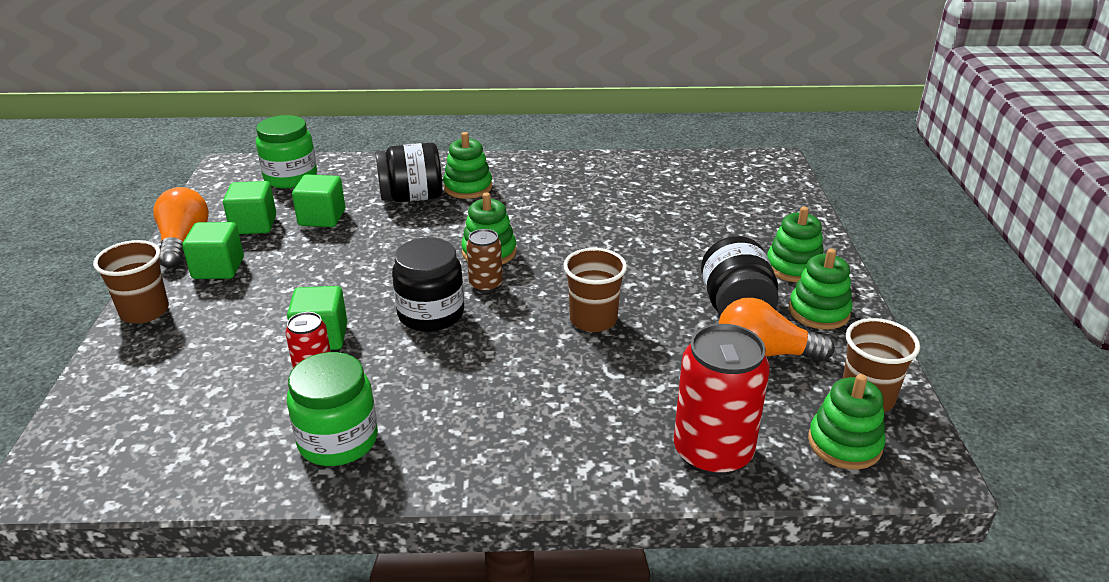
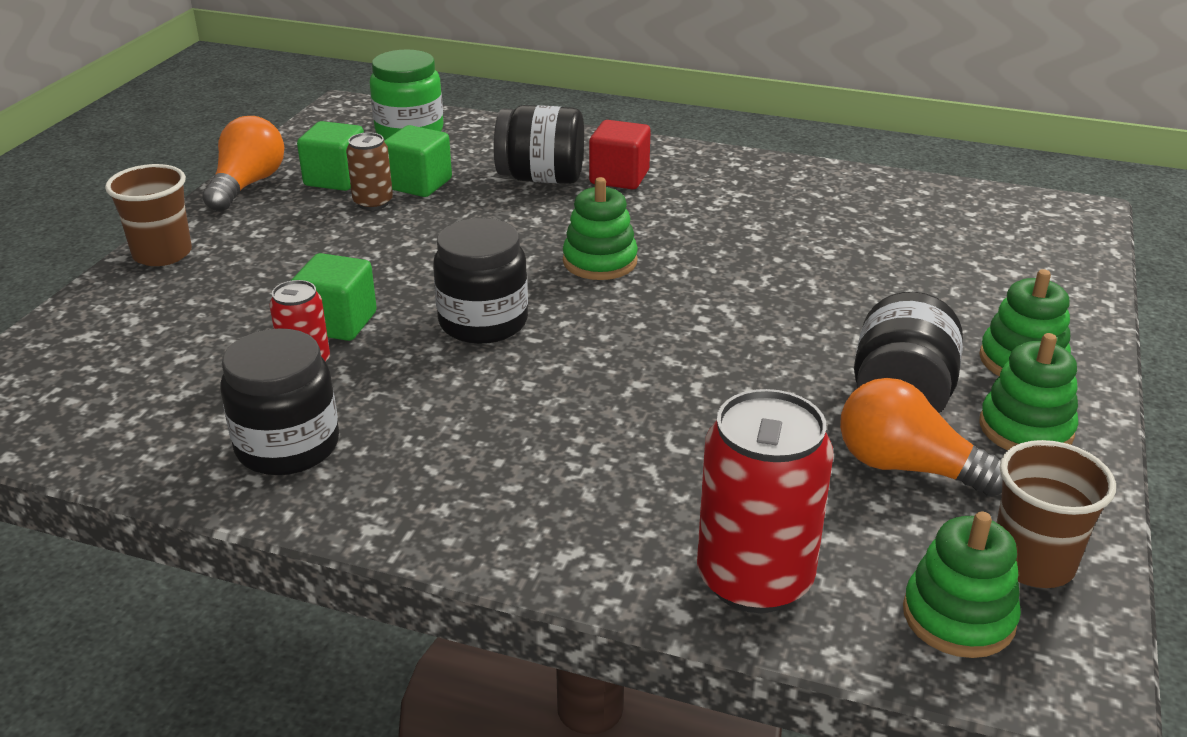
camera: 20 degrees right, 0 degrees up
green cube [182,222,244,279] -> none
green jar [287,352,378,466] -> black jar [220,328,339,475]
green stacking toy [443,132,492,199] -> red cube [589,120,650,189]
brown can [466,229,503,293] -> brown can moved to [346,132,393,210]
brown cup [563,248,627,332] -> none

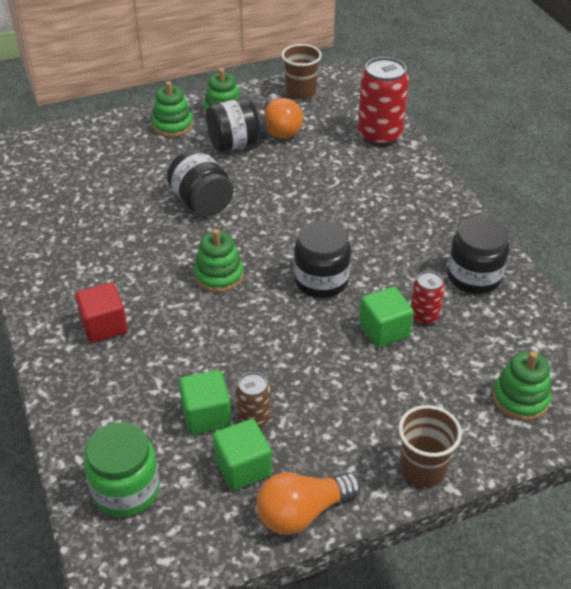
camera: 130 degrees left, 10 degrees up
black jar [494,105,584,184] -> black jar moved to [167,149,233,216]
green stacking toy [903,512,1021,658] -> green stacking toy moved to [493,351,551,421]

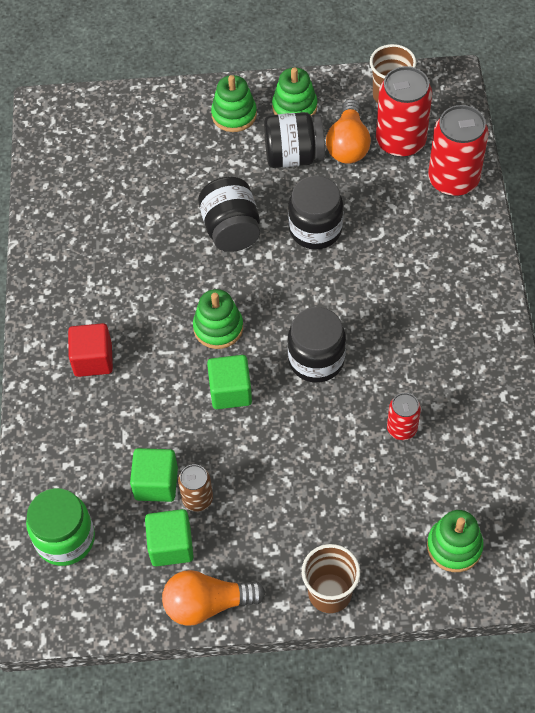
camera: 20 degrees right, 15 degrees up
green cube [359,287,414,348] -> green cube moved to [207,355,252,409]
black jar [447,217,509,294] -> black jar moved to [288,176,343,250]
none -> red can [376,66,432,158]

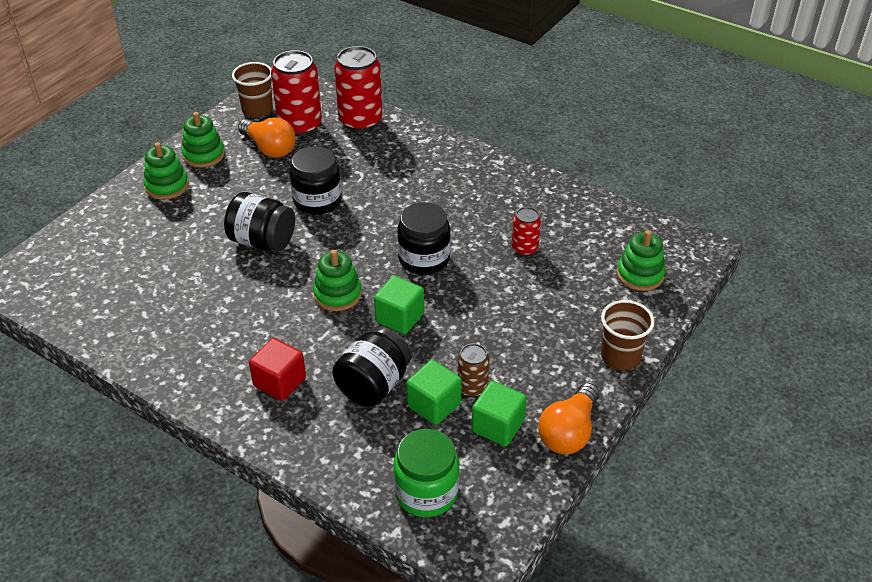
camera: 55 degrees left, 15 degrees down
black jar [264,112,325,168] -> black jar moved to [332,326,411,407]

